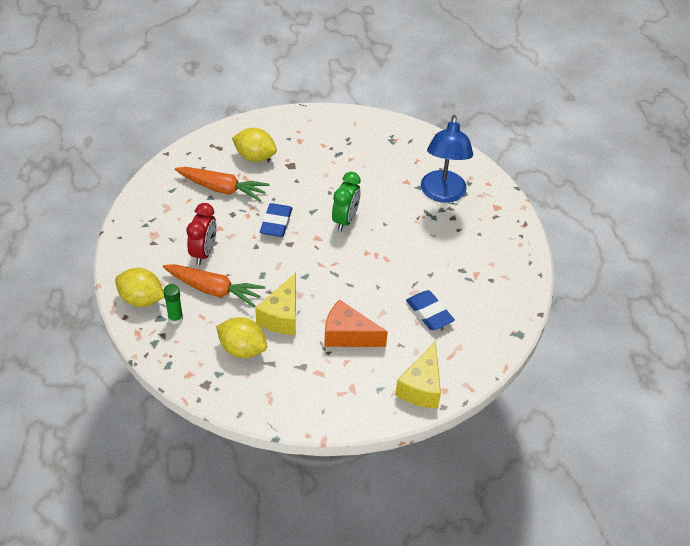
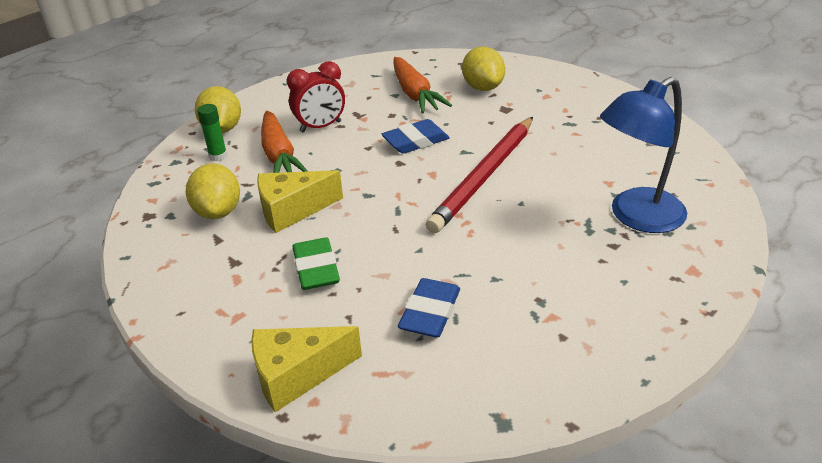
camera: 55 degrees right, 10 degrees down
orange cheese [324,300,388,347] -> green eraser [293,237,340,290]
green clock [332,172,361,231] -> red pencil [426,117,533,233]

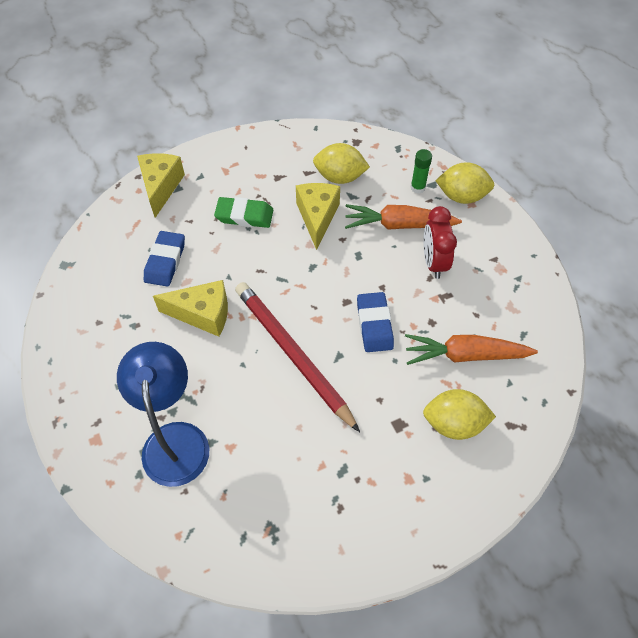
camera: 110 degrees right, 20 degrees up
blue eraser [398,278,460,338] -> blue eraser turned 60 degrees clockwise [144,231,185,287]
none -> yellow cheese [153,280,228,337]

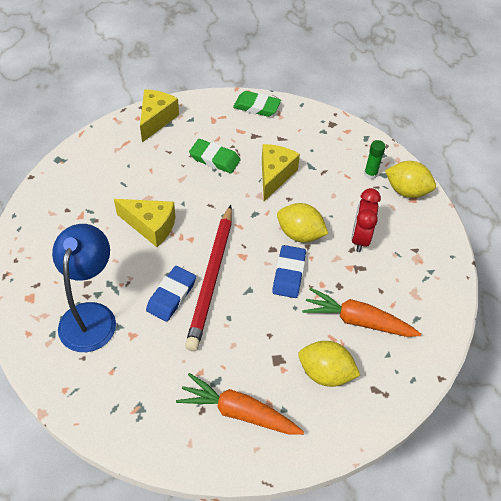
camera: 15 degrees right, 5 degrees down
blue eraser [144,231,185,287] -> blue eraser moved to [146,266,196,322]
red pencil [235,282,360,432] -> red pencil turned 150 degrees counterclockwise [185,205,232,351]
yellow lemon [313,143,370,184] -> yellow lemon moved to [277,203,328,243]
orange carrot [345,204,462,230] -> orange carrot moved to [176,373,304,435]
none -> green eraser [233,91,281,117]

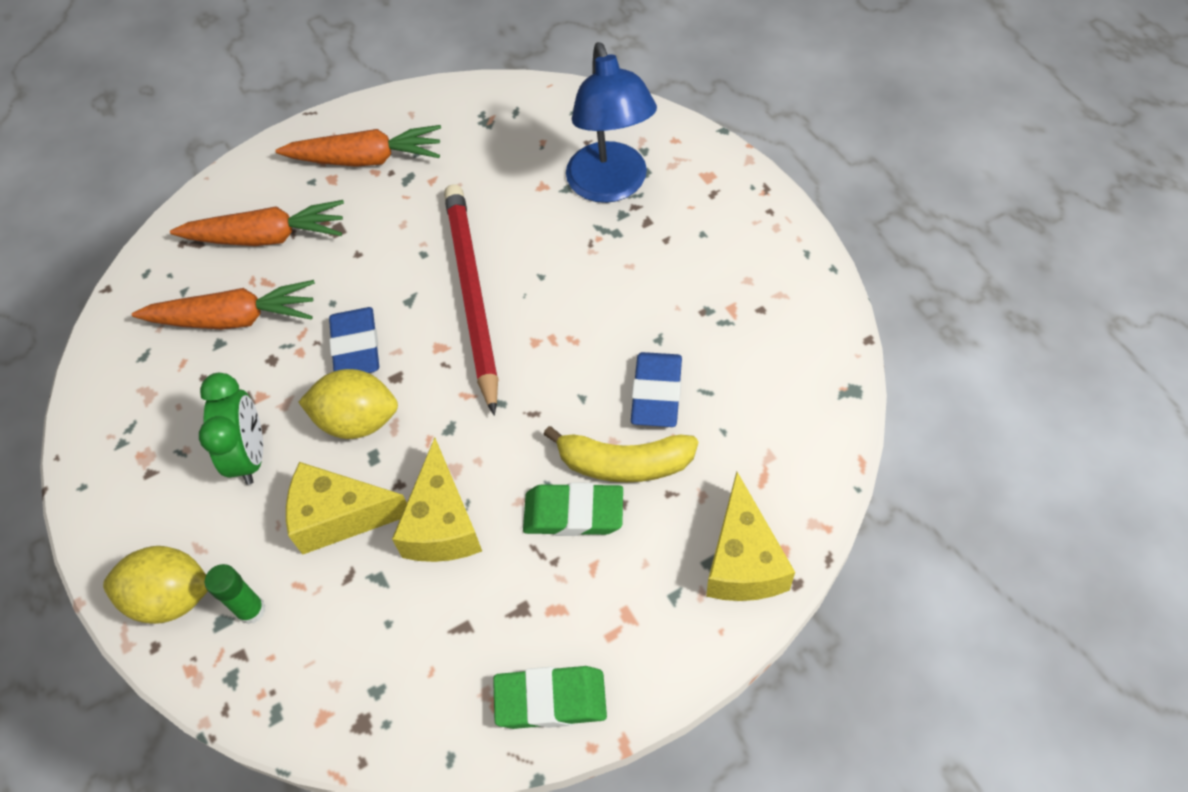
camera: 165 degrees right, 5 degrees up
yellow cheese [114,199,175,247] -> yellow cheese moved to [286,462,407,555]
blue eraser [146,266,196,322] -> blue eraser moved to [631,352,682,427]
yellow lemon [299,341,360,387] -> orange carrot [170,200,344,246]
red clock [351,188,381,252] -> green clock [199,373,263,485]
none -> yellow banana [543,426,698,482]

